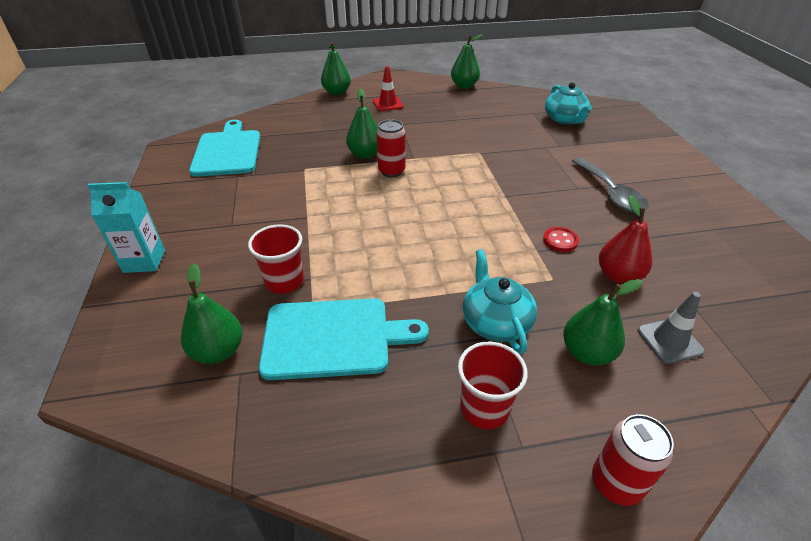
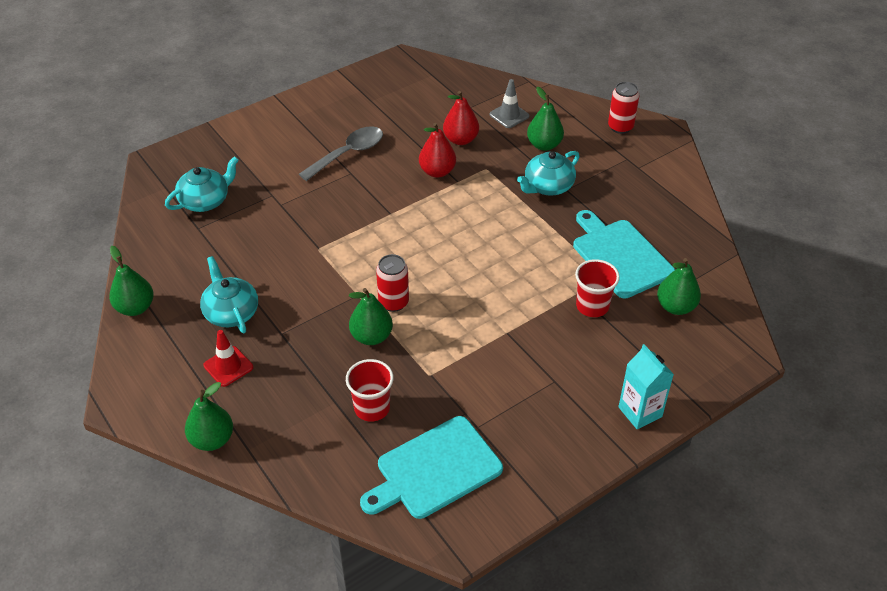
camera: 115 degrees left, 5 degrees up
red cup [458,342,528,429] -> red cup moved to [346,359,394,422]
red button [543,227,579,252] -> red pear [419,123,456,178]
none -> turquoise teapot [200,256,258,333]

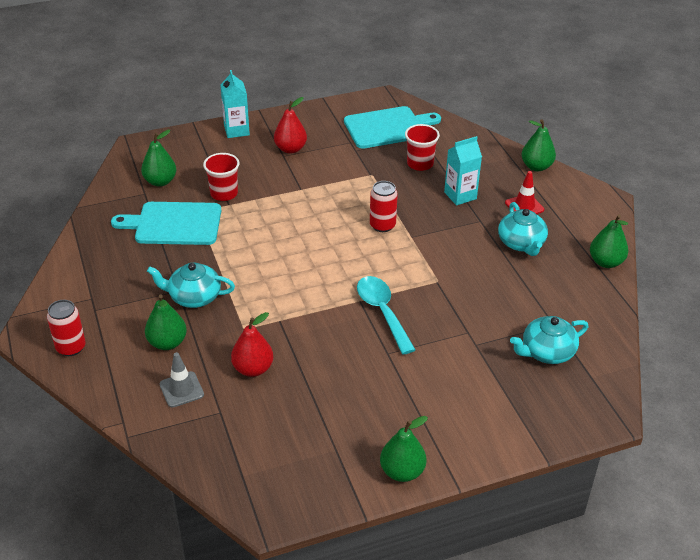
camera: 165 degrees left, 5 degrees down
grey spoon [299,126,383,181] -> none
green pear [349,288,393,345] -> green pear moved to [380,416,428,482]
red pear [419,123,456,178] -> red pear moved to [274,97,307,154]
turquoise teapot [517,151,580,196] -> turquoise teapot turned 150 degrees counterclockwise [147,263,235,308]
turquoise cutting board [573,210,675,299] -> turquoise cutting board turned 105 degrees clockwise [111,202,221,245]
none -> turquoise spoon [357,276,416,355]
none -> turquoise carton [444,136,482,205]

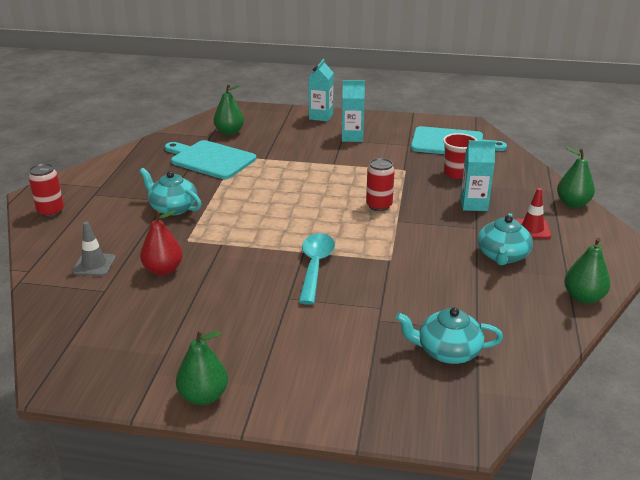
camera: 30 degrees right, 10 degrees down
green pear [145,295,187,350] -> none
red cup [203,153,240,201] -> none
red pear [274,97,307,154] -> turquoise carton [342,80,365,142]

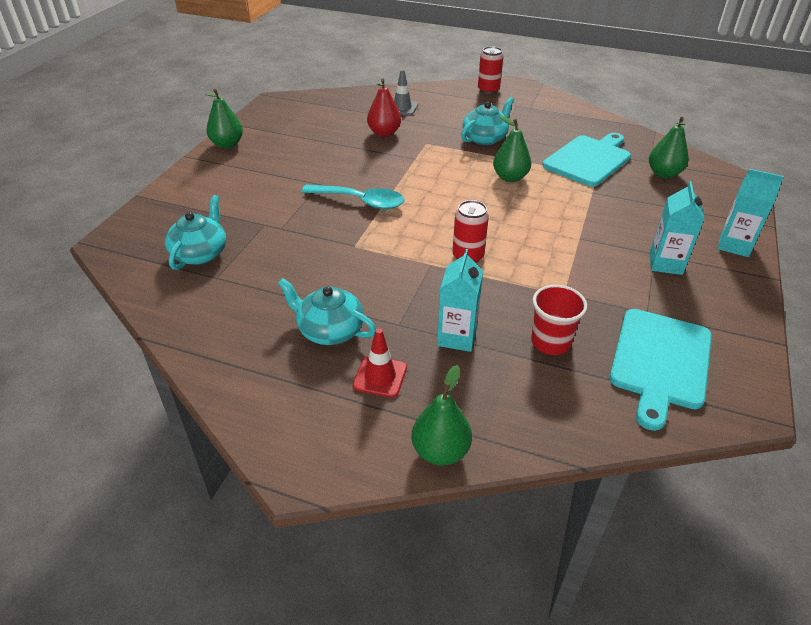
camera: 100 degrees right, 10 degrees up
green pear [564,238,611,304] -> green pear moved to [493,115,531,182]

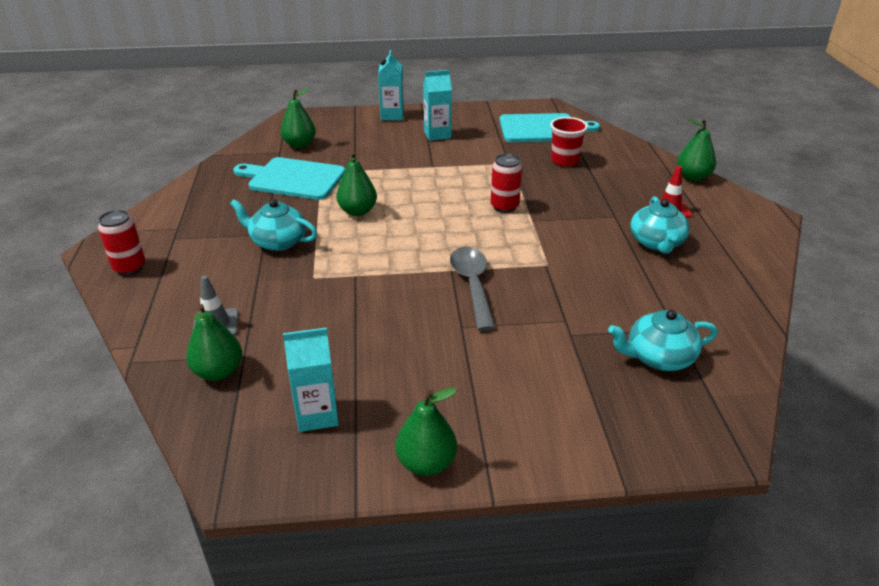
camera: 115 degrees left, 5 degrees down
turquoise spoon [301,185,405,209] -> grey spoon [450,246,495,331]
red pear [367,79,401,137] -> none
turquoise carton [437,249,483,352] -> turquoise carton moved to [283,327,339,432]
none -> green pear [186,304,242,381]

